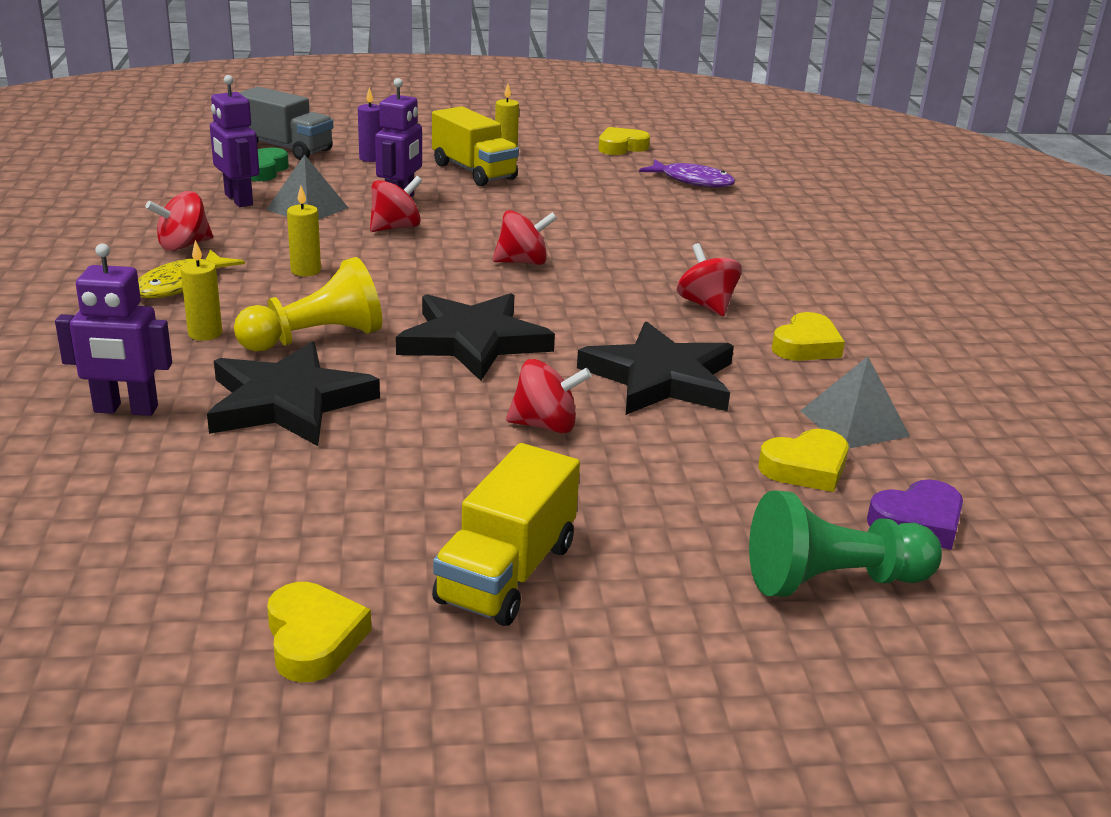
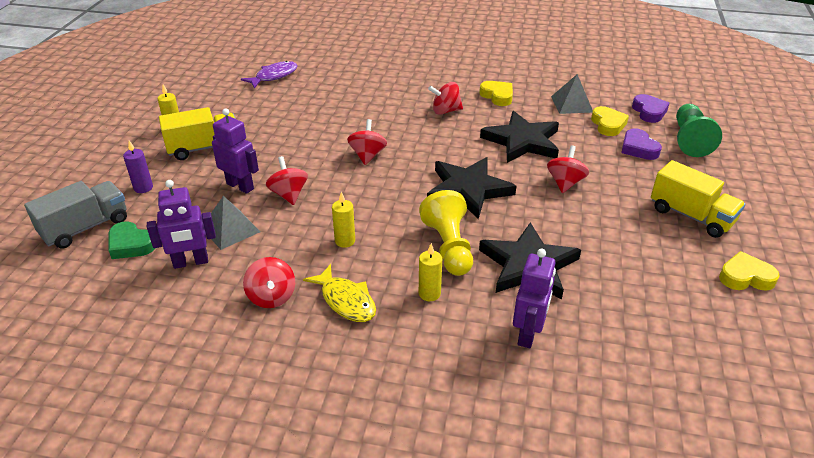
camera: 70 degrees left, 10 degrees up
yellow heart [598,127,650,155] -> none
none -> purple heart [621,128,662,160]

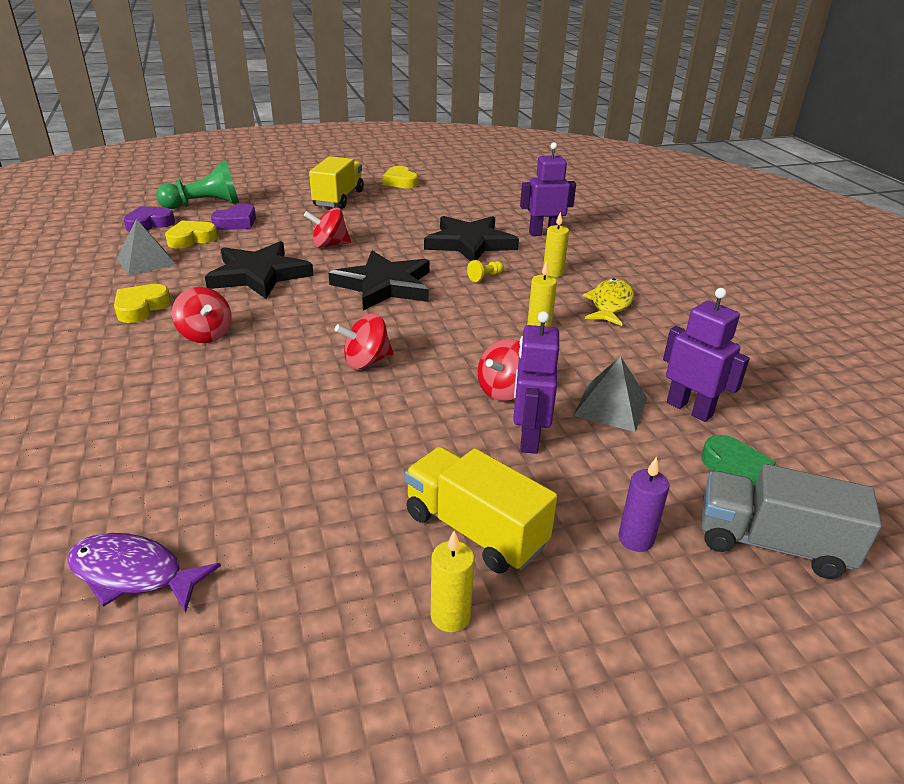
camera: 120 degrees left, 5 degrees down
red spinning top [243,257,295,308] -> none
yellow pawn [419,190,473,276] -> yellow pawn [467,260,504,282], size x0.43

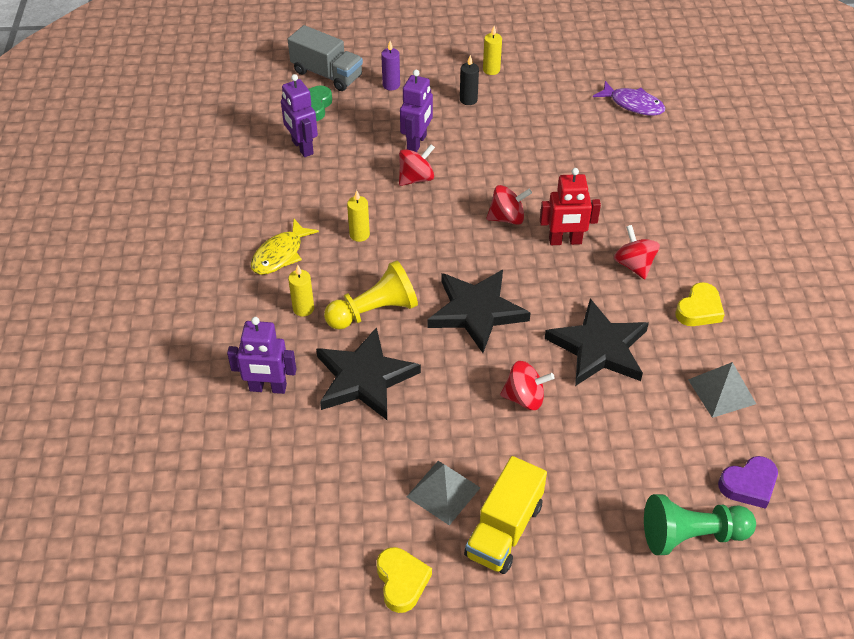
camera: 165 degrees left, 15 degrees up
yellow heart [165,220,218,248] -> none
purple heart [211,204,256,230] -> none
yellow truck [405,447,557,574] -> black candle [460,55,479,105]
yellow pawn [467,260,504,282] -> yellow pawn [324,260,418,329], size x2.33
grey pyramid [573,356,647,432] -> grey pyramid moved to [407,461,480,525]
none -> red robot [540,168,601,245]

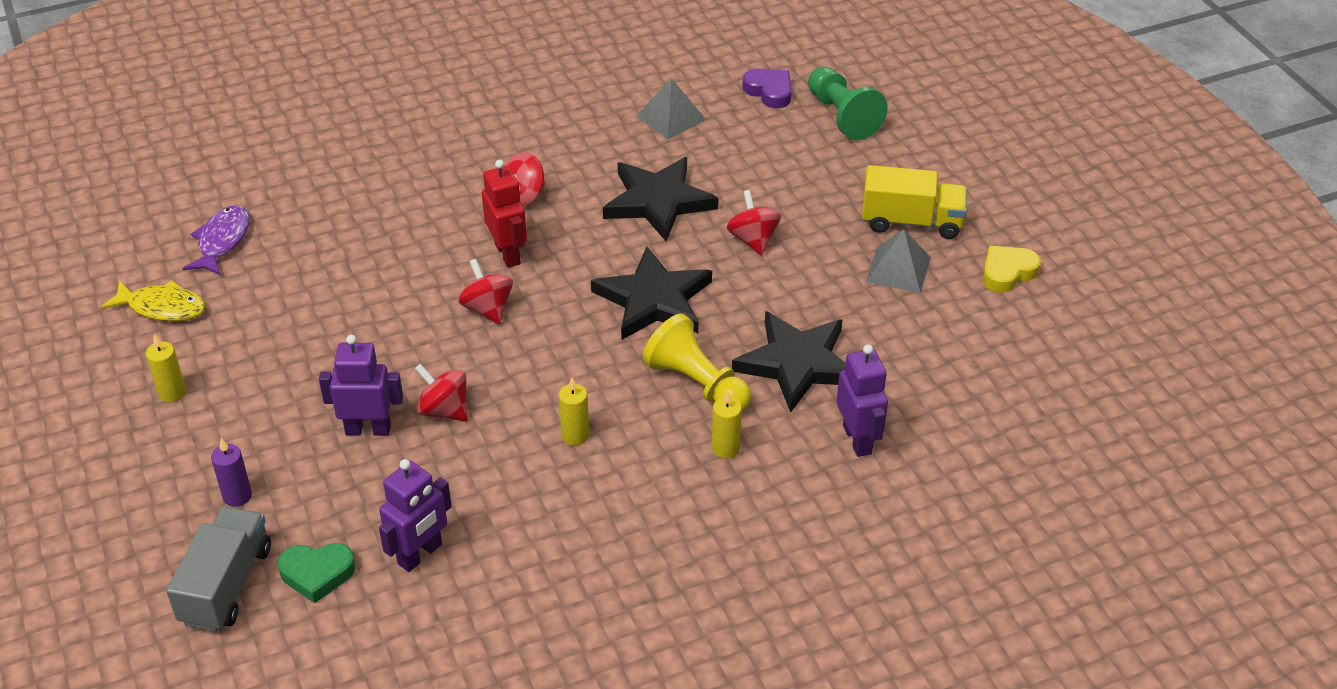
camera: 110 degrees left, 5 degrees down
yellow fish [250,219,319,275] -> yellow fish moved to [100,280,206,321]
black candle [460,55,479,105] -> none
yellow heart [675,282,725,326] -> none

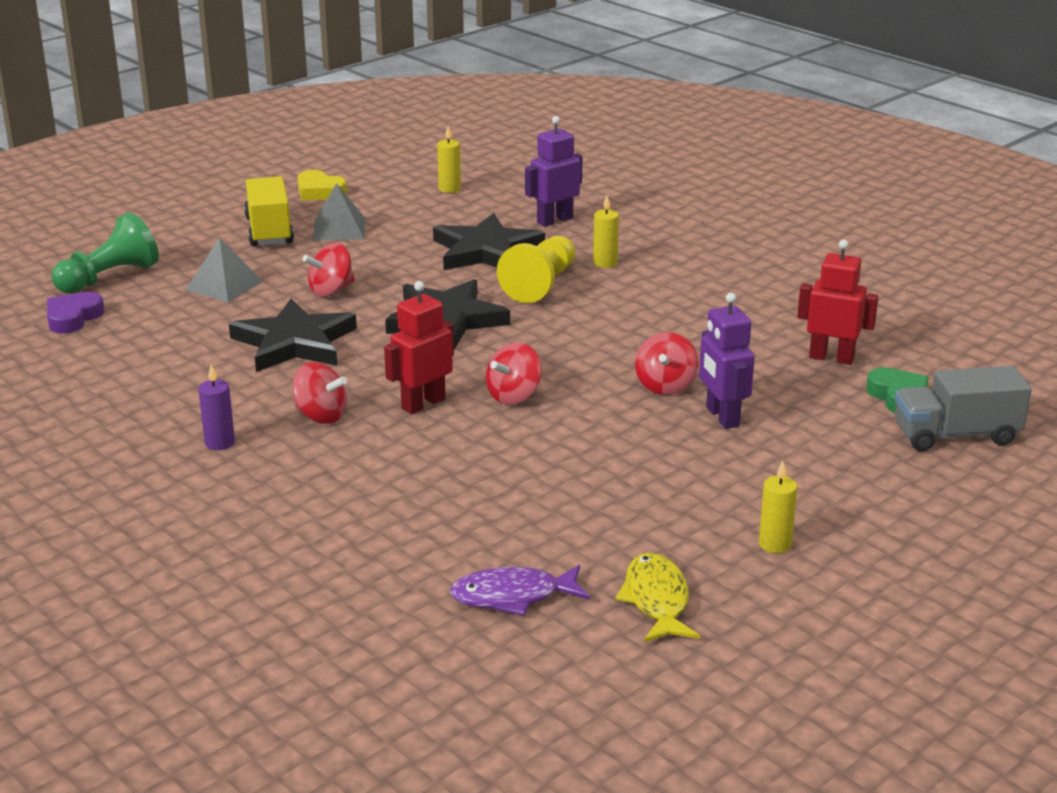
camera: 110 degrees left, 15 degrees down
purple candle [211,438,252,507] -> purple candle moved to [198,364,235,450]
purple robot [379,459,452,572] -> red robot [797,240,879,365]
yellow candle [559,377,589,445] -> yellow candle moved to [437,126,461,193]
grey pyramid [637,78,706,139] -> grey pyramid moved to [186,237,263,302]

